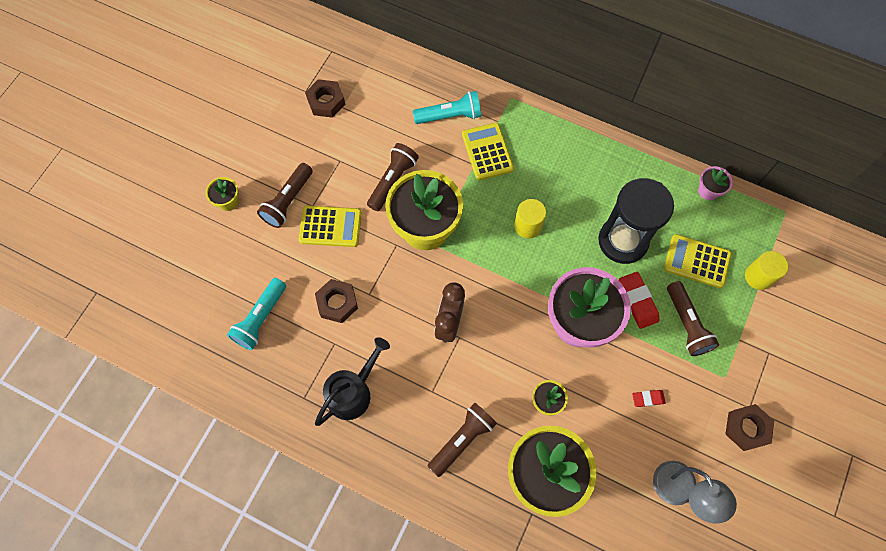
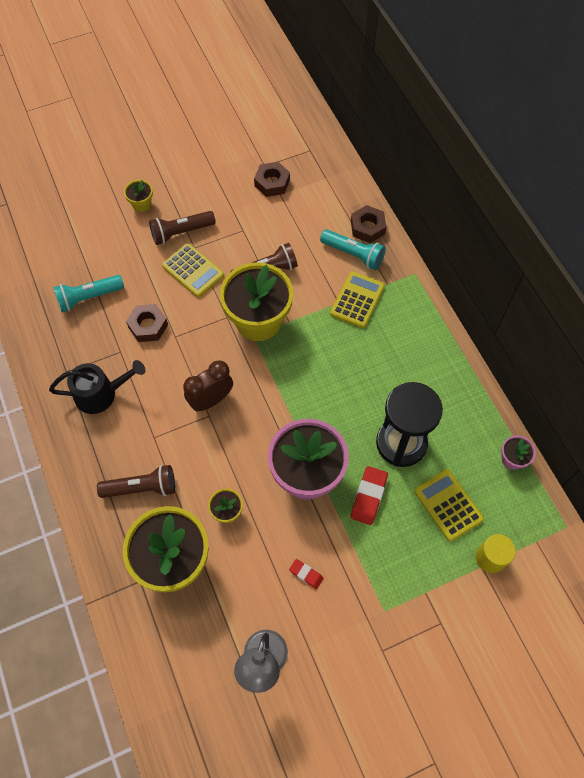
camera: 40 degrees right, 5 degrees down
yellow cylinder [514,199,546,238] -> none
brown flashlight [667,281,719,356] -> none
brown nut [725,404,774,451] -> brown nut moved to [351,205,386,243]

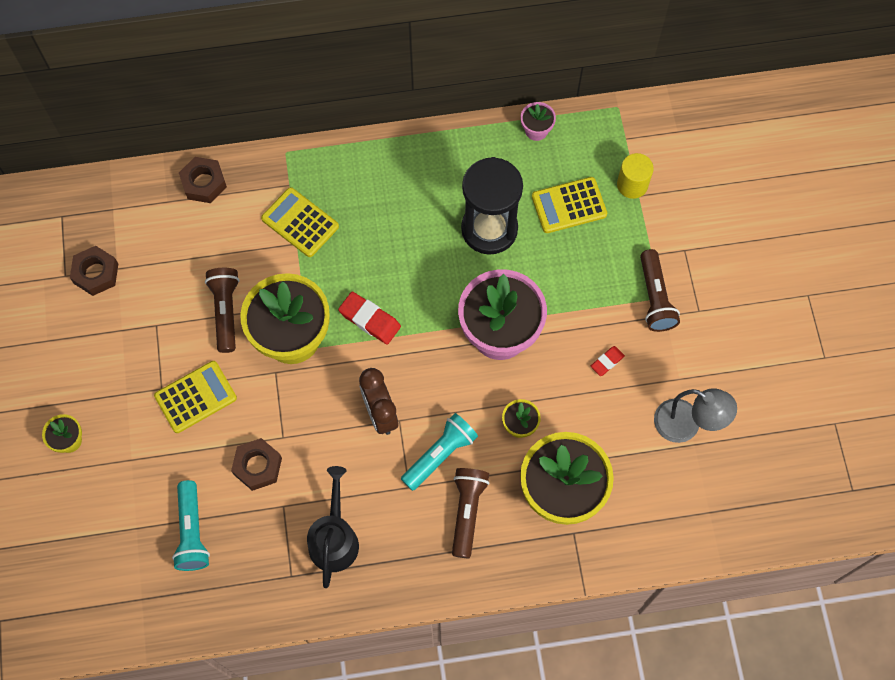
camera: 75 degrees left, 5 degrees up
brown flashlight [149,211,216,245] -> brown flashlight moved to [640,249,680,332]
turquoise flashlight [320,229,386,270] -> turquoise flashlight moved to [401,413,478,491]
red eraser [351,466,388,525] -> red eraser moved to [338,292,401,344]

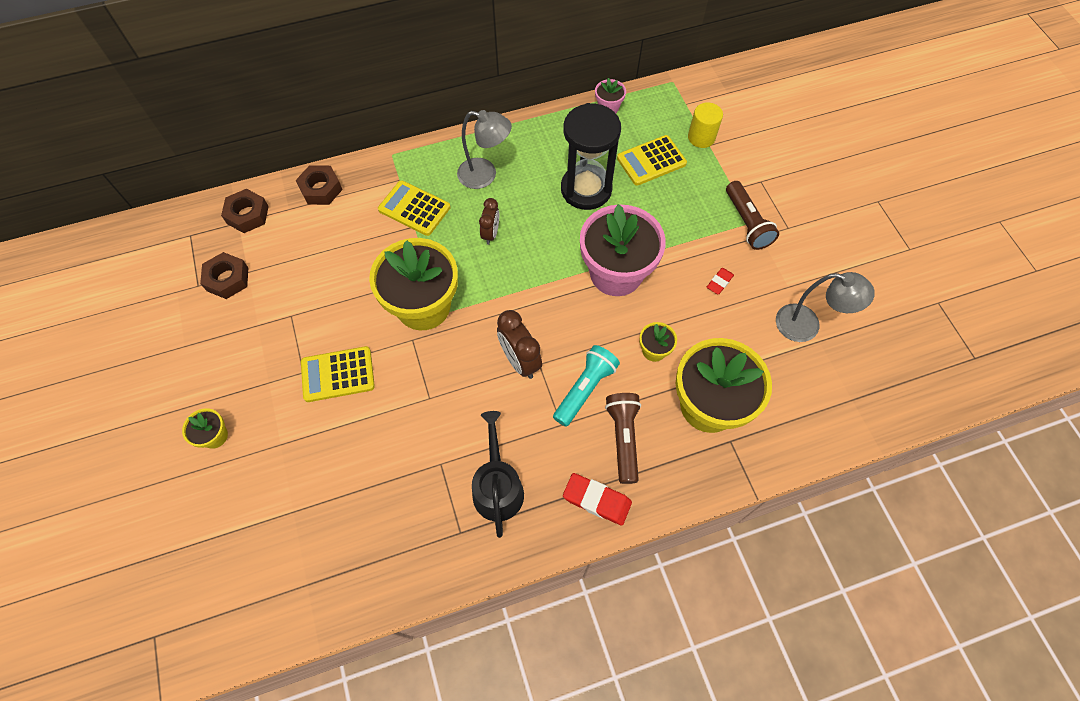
camera: 10 degrees left, 5 degrees down
yellow calculator [154,361,237,433] -> yellow calculator turned 150 degrees counterclockwise [301,346,375,402]
turquoise flashlight [172,480,210,571] -> none
brown flashlight [205,268,240,353] -> none
brown nut [231,438,282,491] -> brown nut moved to [221,189,269,233]
red eraser [338,292,401,344] -> red eraser moved to [563,473,632,526]
none -> grey lamp [457,110,512,189]
none -> brown clock [479,198,499,245]

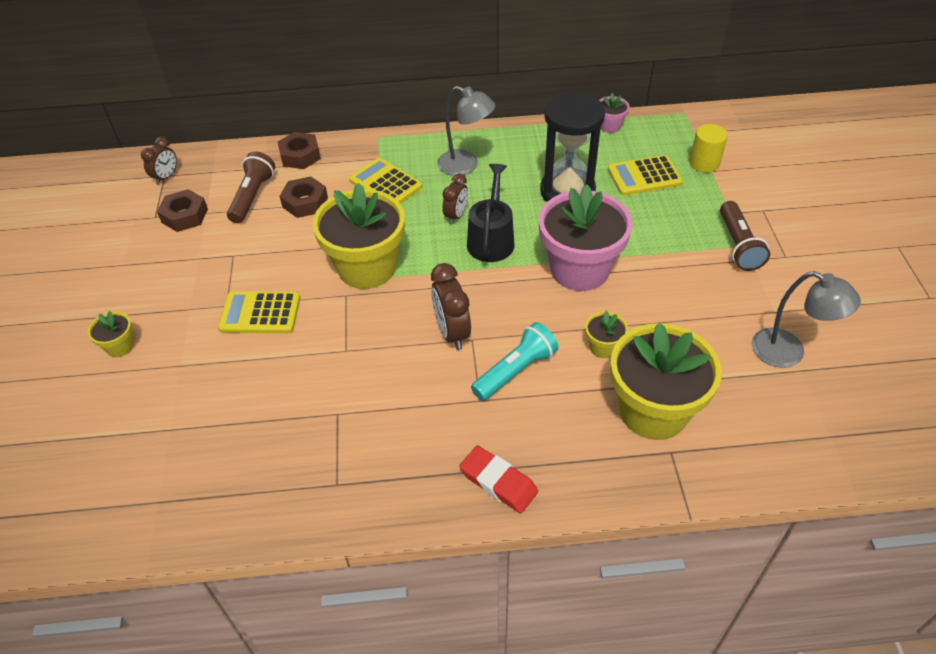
camera: 15 degrees right, 15 degrees down
brown nut [221,189,269,233] -> brown nut moved to [280,176,328,218]
black watering can [472,411,524,538] -> black watering can moved to [467,164,514,262]
brown flashlight [605,393,641,484] -> brown flashlight moved to [227,152,275,223]
red eraser [707,268,734,294] -> none
none -> brown clock [141,137,177,185]

